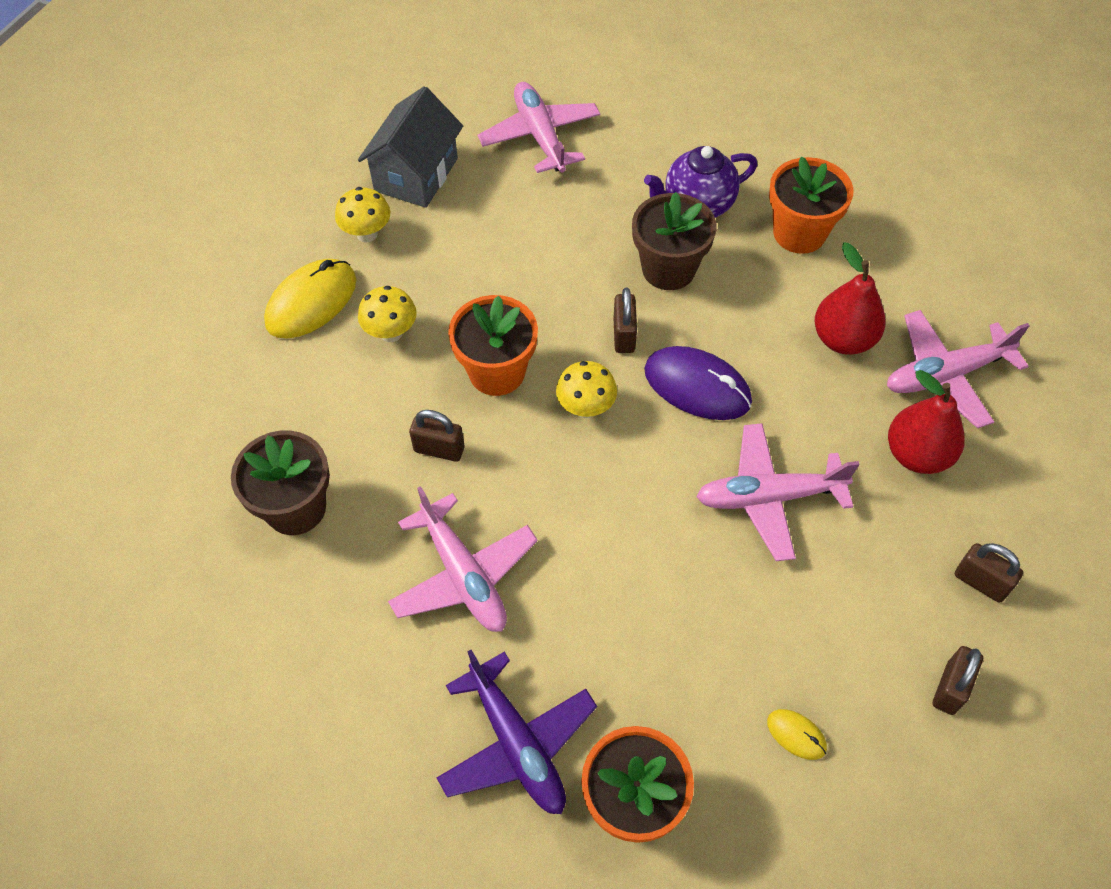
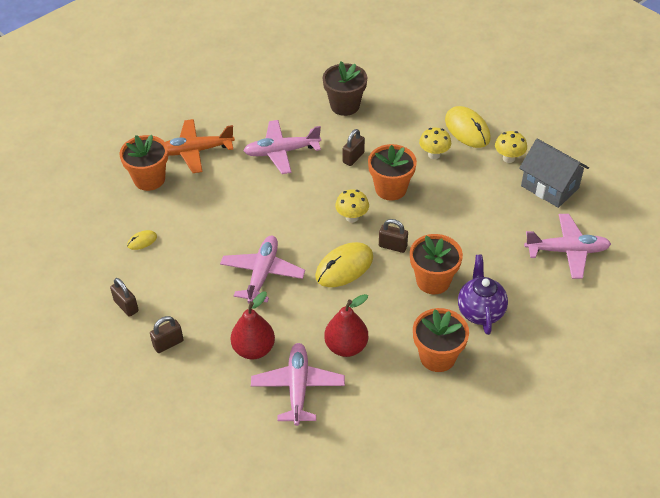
camera: 110 degrees right, 10 degrees down
purple plane [437,650,597,814] -> orange plane [165,119,235,173]
brown flower pot [632,192,717,290] -> orange flower pot [410,234,463,294]
purple mouse [644,346,752,420] -> yellow mouse [315,242,373,287]

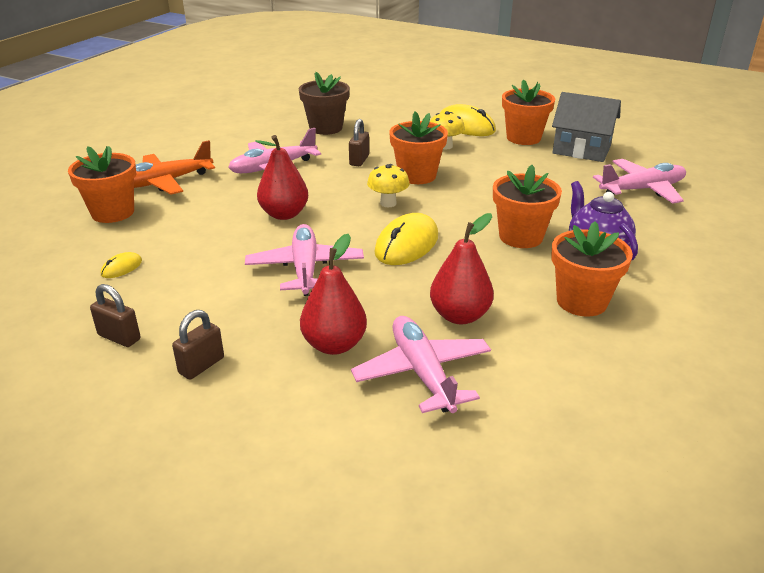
camera: 20 degrees left, 15 degrees down
brown padlock [379,219,408,253] -> none
yellow mushroom [495,131,527,163] -> orange flower pot [502,79,555,145]
none -> red pear [255,135,308,220]

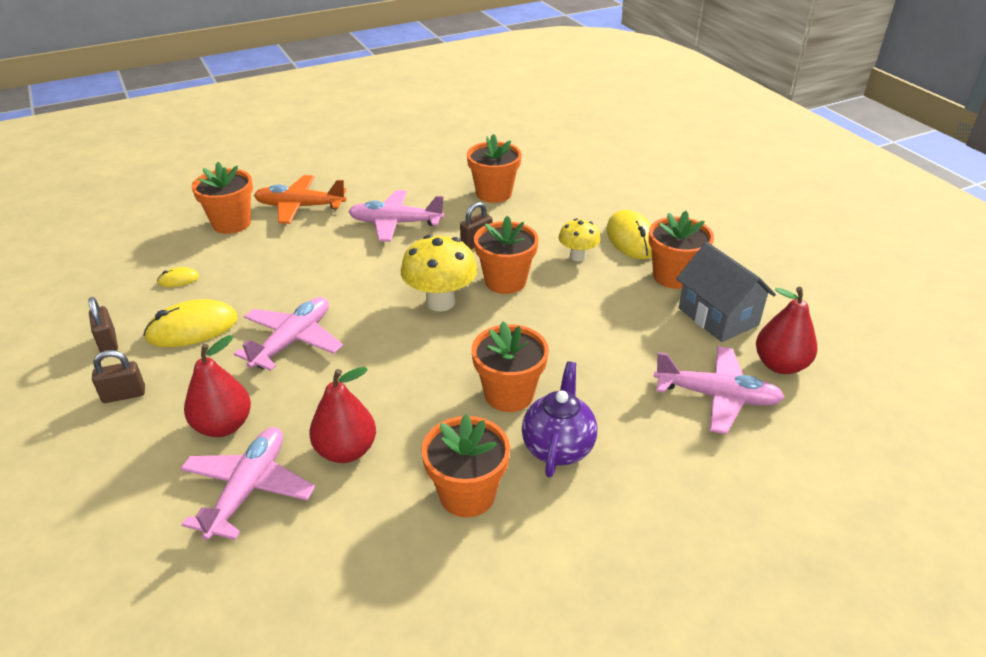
camera: 35 degrees right, 5 degrees up
red pear [255,135,308,220] -> red pear moved to [756,287,817,374]
brown flower pot [299,72,350,135] -> orange flower pot [467,134,522,203]
yellow mushroom [367,164,410,207] -> yellow mushroom [401,235,477,311], size x1.68
yellow mouse [374,213,438,265] -> yellow mouse moved to [143,299,238,347]

